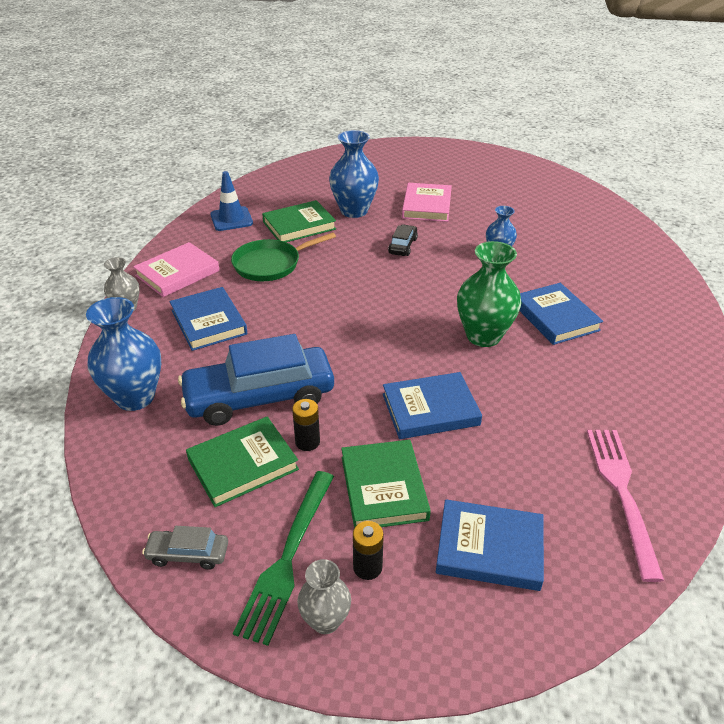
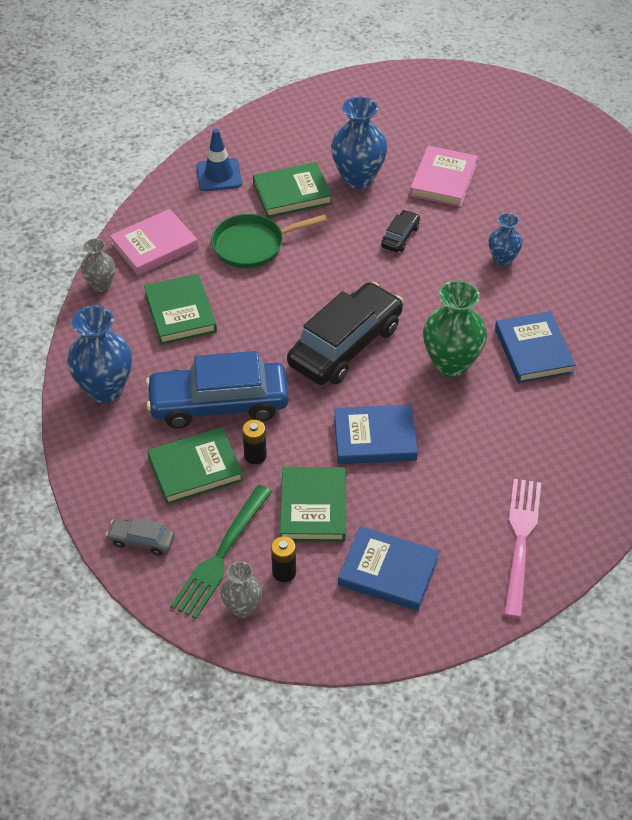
camera: 10 degrees right, 10 degrees up
blue book [170,287,247,351] -> green book [144,274,217,345]
none -> black car [287,282,403,385]

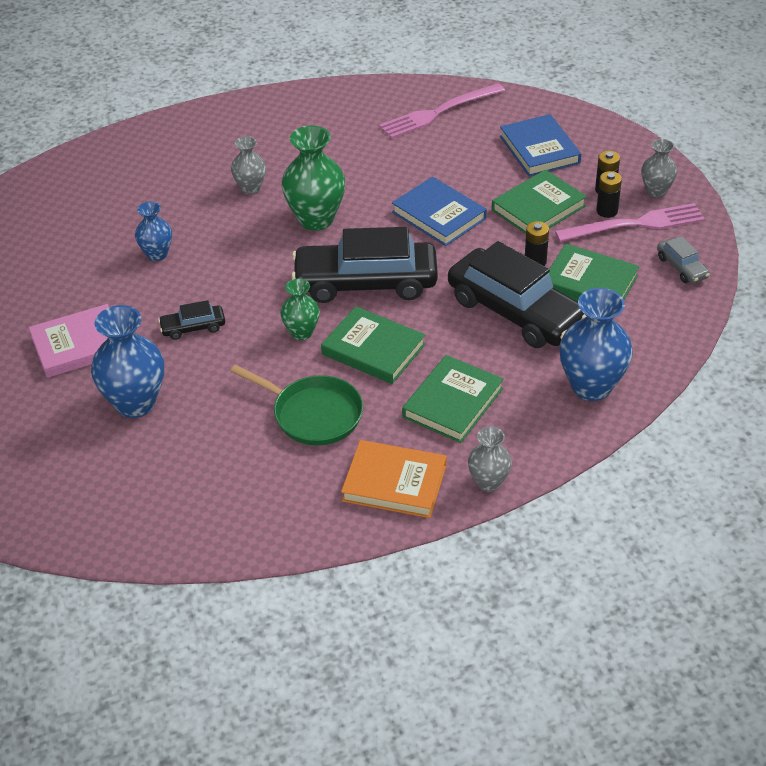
camera: 130 degrees left, 5 degrees down
pink book [110,209,198,276] -> orange book [341,440,447,518]
blue car [146,351,289,429] -> black car [448,241,586,348]
green fork [171,485,272,619] -> pink fork [555,203,705,242]
blue traffic cone [196,129,242,191] -> none
green book [253,162,332,218] -> green book moved to [321,306,425,384]
blue book [495,311,576,383] -> grey vase [231,136,266,194]
none -> green vase [280,278,320,340]
none -> black battery [596,171,622,218]

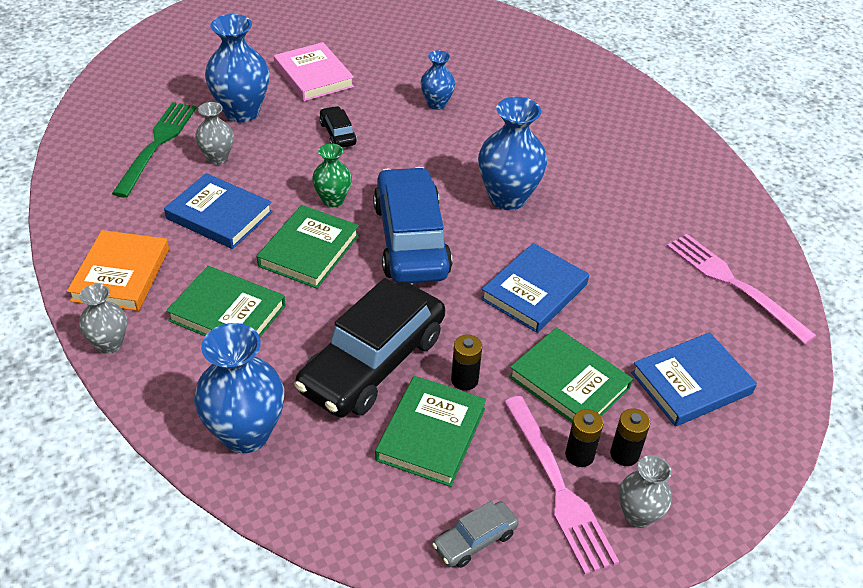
camera: 80 degrees right, 0 degrees up
green pan [230,365,363,446] -> blue book [164,173,273,249]
grey vase [231,136,266,194] -> grey vase moved to [195,102,234,165]
green vase [282,125,345,231] -> blue vase [478,97,547,210]
black car [291,227,438,303] -> blue car [373,167,452,283]
none -> green fork [112,102,196,198]

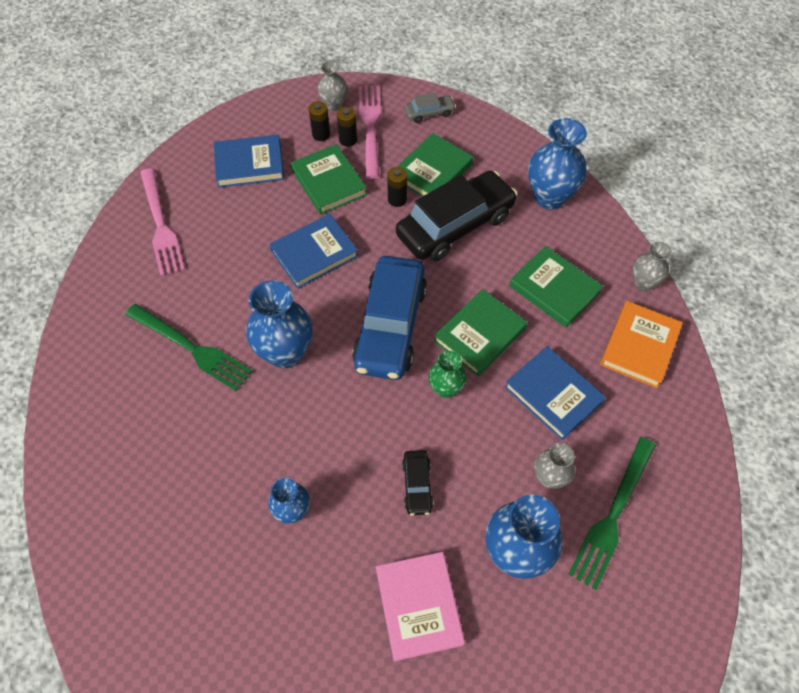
camera: 160 degrees left, 15 degrees up
none -> green fork [125,304,253,391]

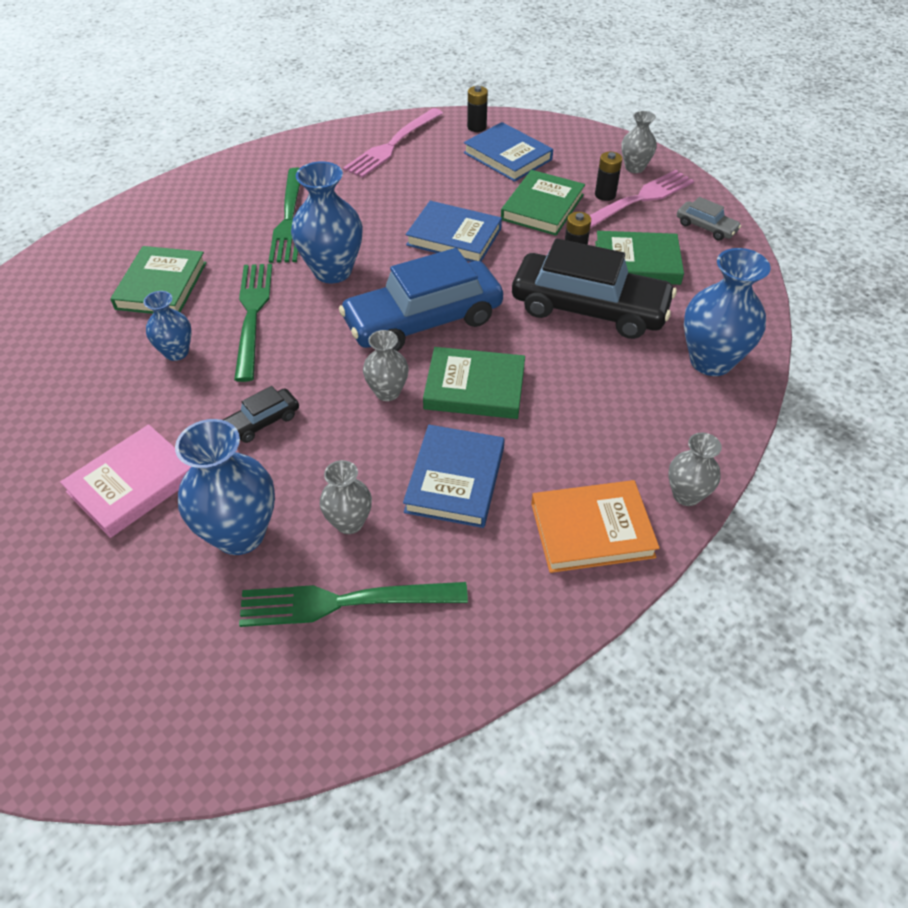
camera: 55 degrees right, 10 degrees down
black battery [309,101,330,141] -> black battery moved to [467,86,488,132]
green vase [428,351,466,398] -> grey vase [363,330,409,401]
green book [509,246,603,328] -> green book moved to [110,246,207,314]
none -> green fork [234,264,272,382]

